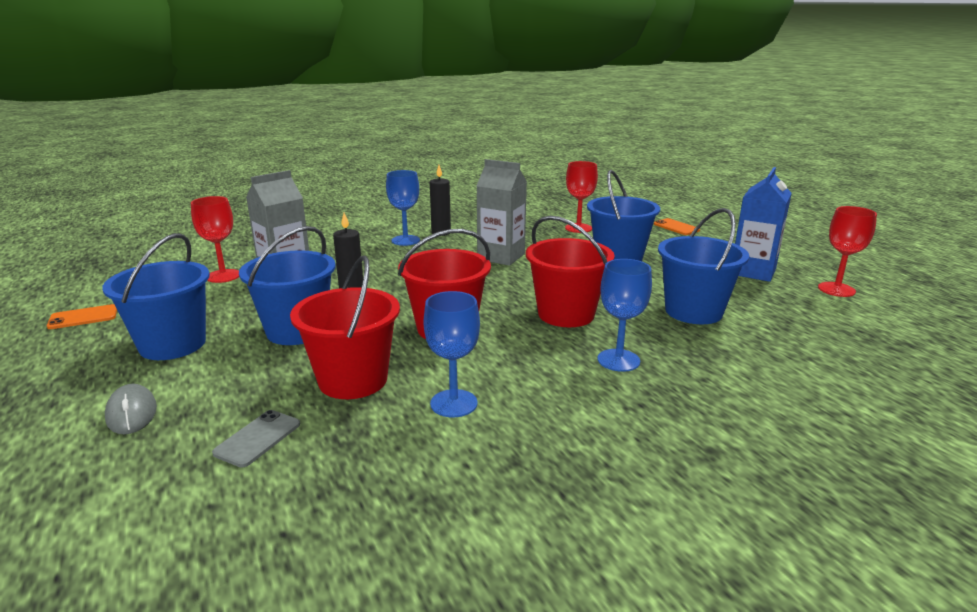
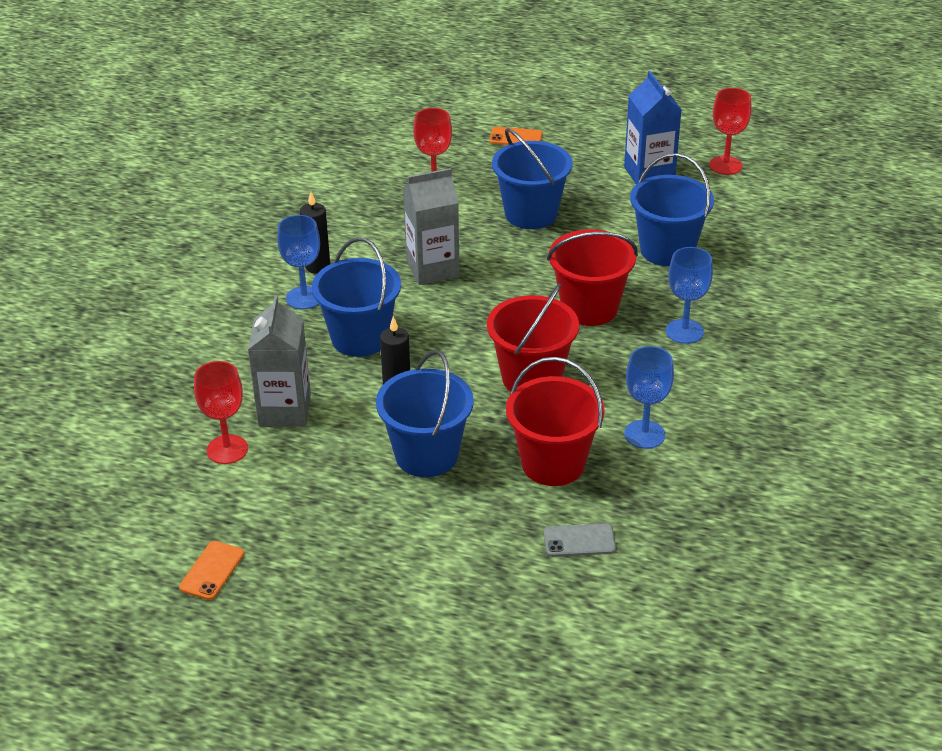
camera: 45 degrees left, 15 degrees up
blue bucket [102,233,210,360] -> blue bucket moved to [312,237,401,357]
grey mouse [105,384,157,434] -> none
grey phone [212,410,300,467] -> grey phone turned 75 degrees counterclockwise [544,523,616,557]

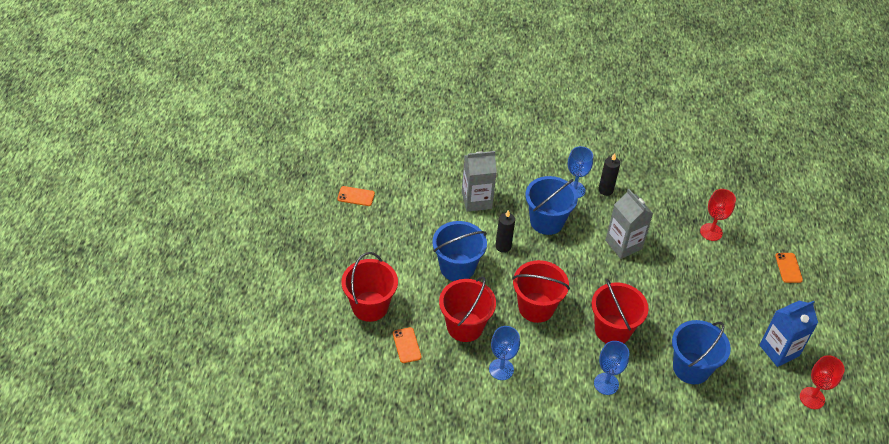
camera: 75 degrees right, 10 degrees up
red goblet [194,361,248,464] -> none
blue bucket [492,128,573,229] -> none
grey phone [544,523,616,557] -> orange phone [393,327,421,363]
none -> red bucket [341,252,398,322]

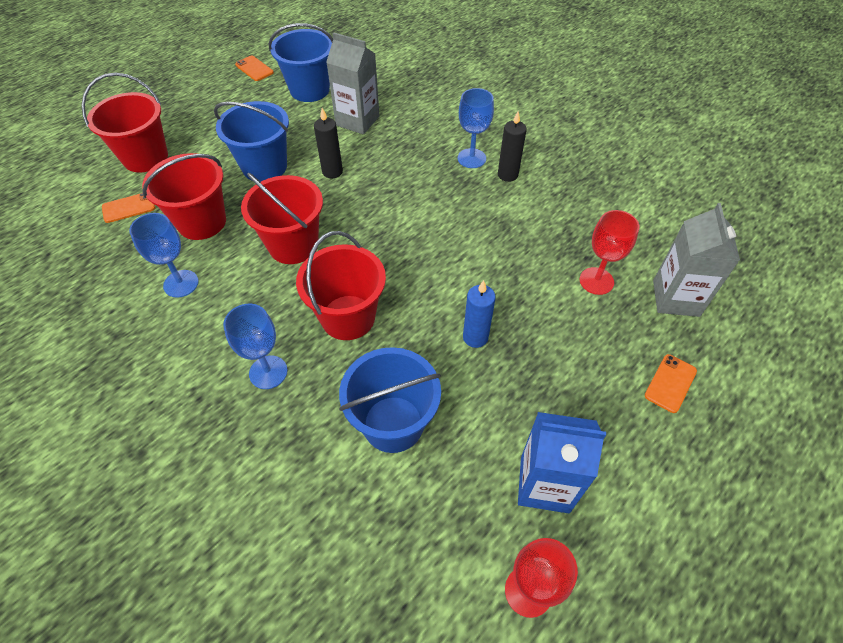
camera: 40 degrees right, 5 degrees up
orange phone [393,327,421,363] -> orange phone turned 45 degrees clockwise [102,193,155,223]
blue bucket [525,176,578,235] -> blue bucket moved to [269,23,333,102]
grey carton [605,189,653,259] -> grey carton moved to [653,203,740,317]
none -> blue candle [463,280,496,348]

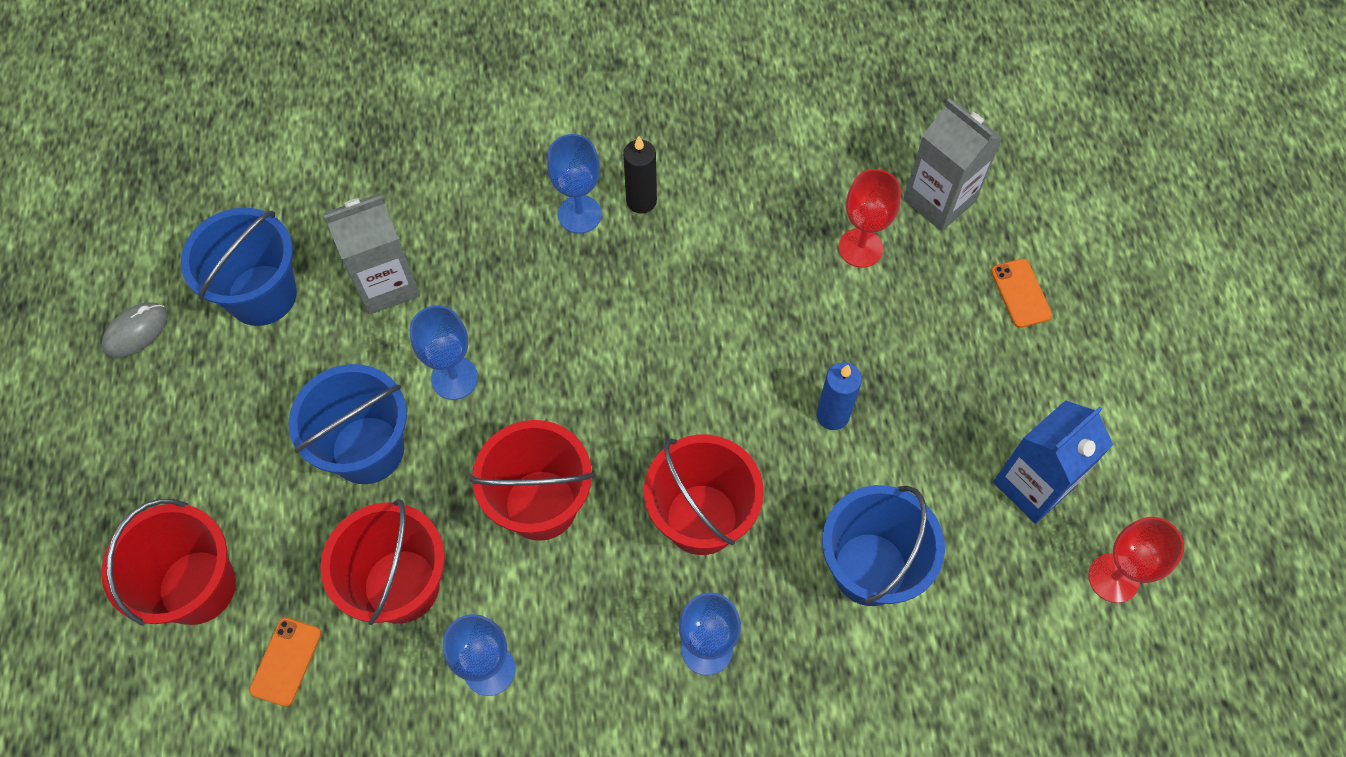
camera: 50 degrees left, 10 degrees up
orange phone [235,56,274,81] -> grey mouse [102,302,168,359]
black candle [314,108,343,178] -> blue goblet [409,305,478,400]

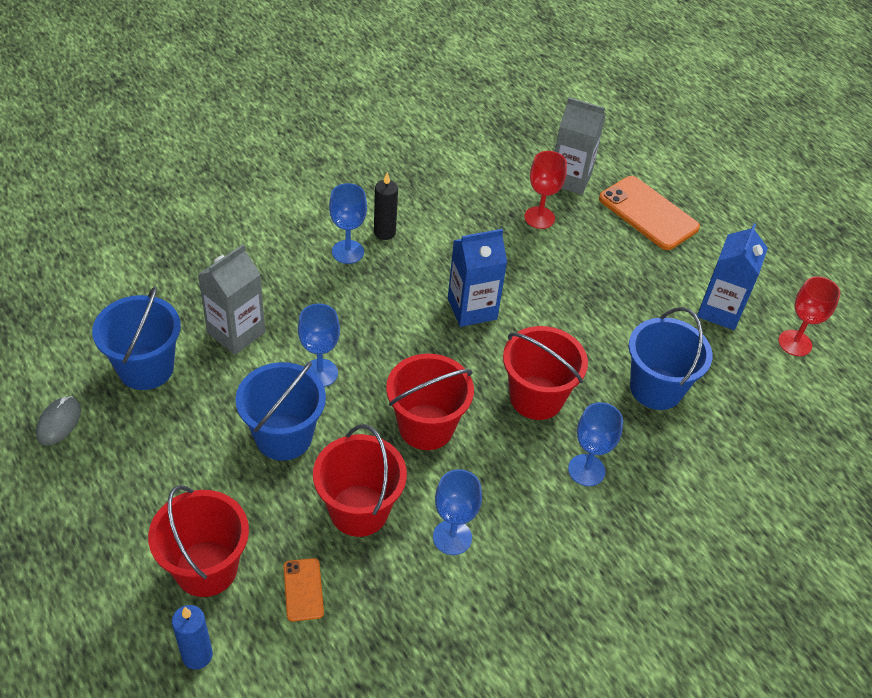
camera: 30 degrees left, 15 degrees down
blue candle [816,362,862,430] -> blue candle moved to [172,605,213,670]
orange phone [991,259,1052,328] -> orange phone [599,176,700,250], size x2.00
none -> blue carton [448,229,507,327]

